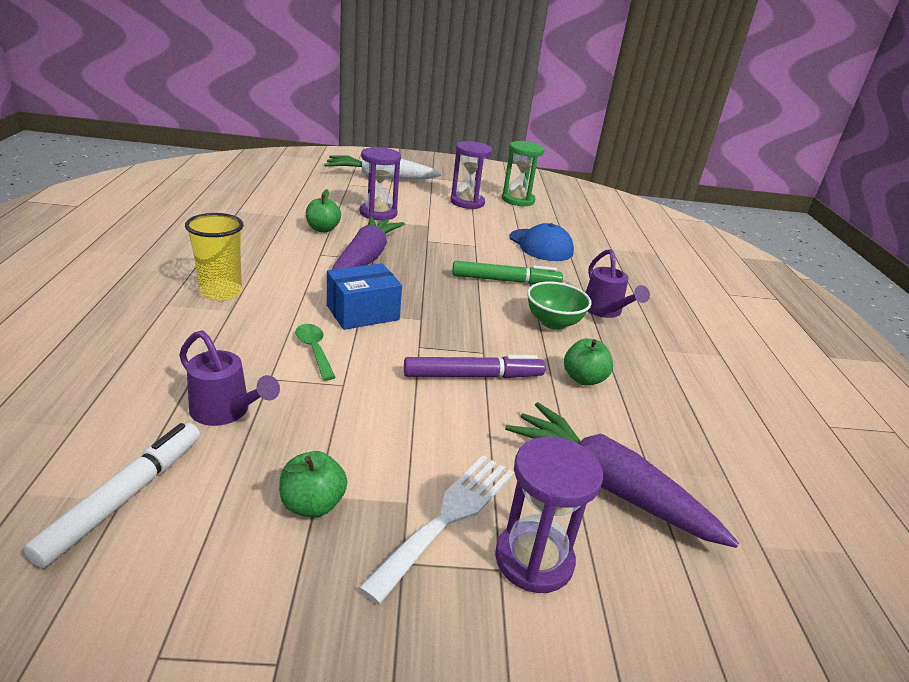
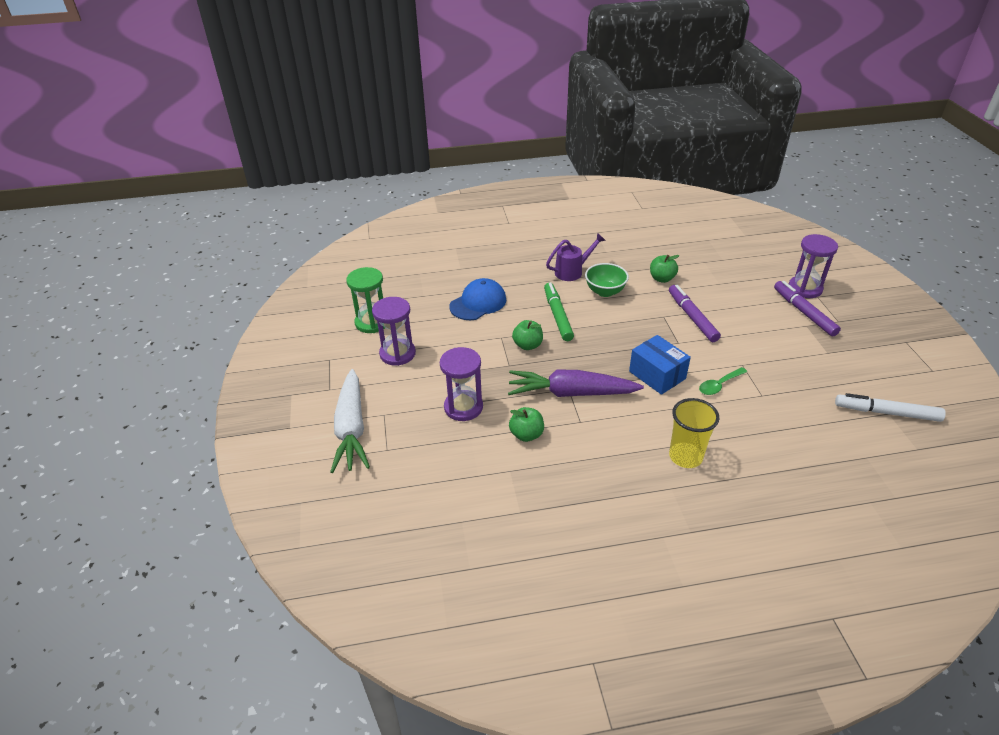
camera: 95 degrees left, 10 degrees up
purple watering can [179,331,280,426] -> none
green apple [279,451,347,517] -> green apple moved to [512,320,543,350]
white fork [358,455,514,604] -> purple marker [774,281,841,337]
purple carrot [505,402,739,548] -> none

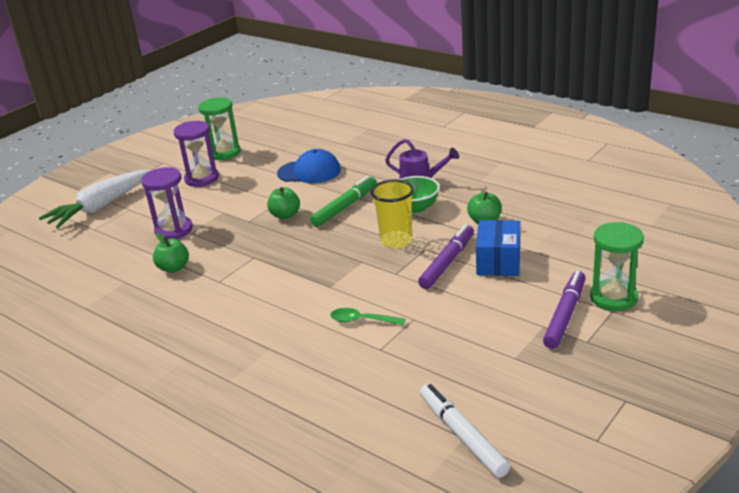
camera: 50 degrees right, 10 degrees down
purple carrot [508,370,644,397] -> none
blue box [629,335,691,395] -> blue box moved to [476,220,520,276]
yellow cup [669,398,719,468] -> yellow cup moved to [371,179,414,249]
purple hourglass [789,234,838,298] -> green hourglass [590,222,644,311]

